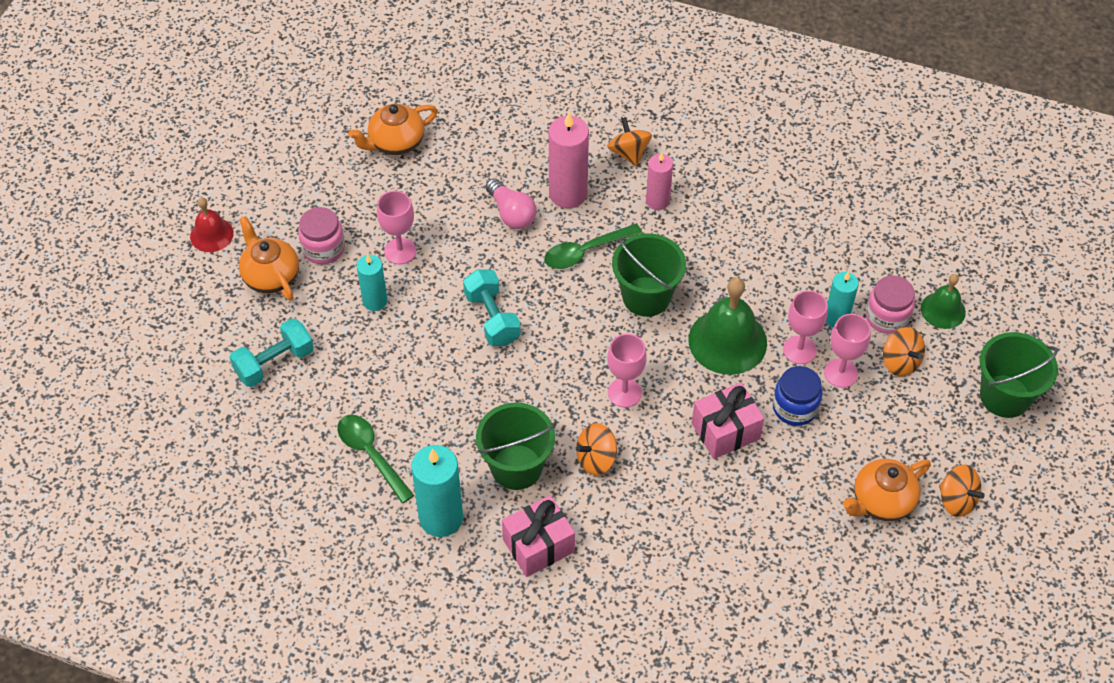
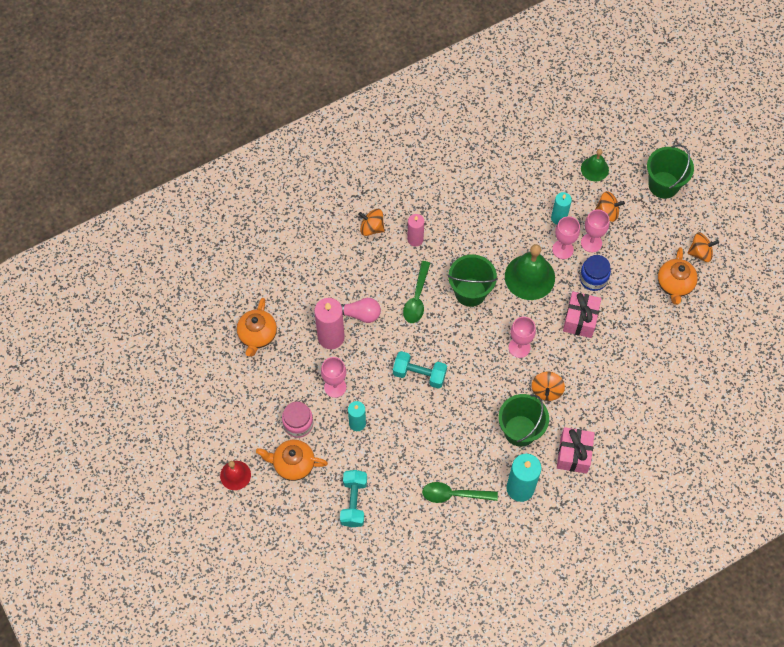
camera: 50 degrees left, 10 degrees up
pink candle [549,113,589,208] -> pink candle moved to [314,298,345,349]
pink jar [866,275,915,334] -> none

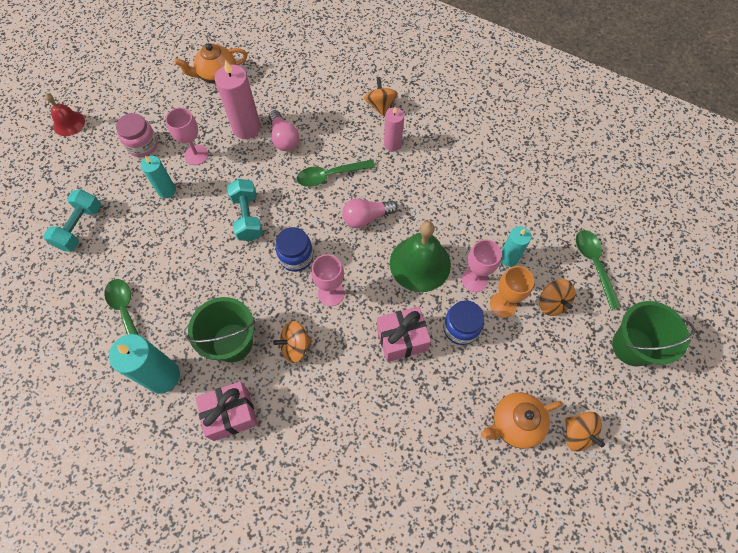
camera: 60 degrees right, 0 degrees up
orange teapot [256,440,328,481] -> none
turquoise dumbbell [340,470,367,527] -> turquoise dumbbell turned 45 degrees counterclockwise [43,190,101,252]
green bucket [447,254,498,307] -> pink light bulb [342,198,398,228]
green bell [581,149,609,181] -> green spoon [576,230,621,309]
pink goblet [581,209,610,252] -> orange goblet [490,266,534,318]
none -> blue jar [275,227,313,272]

